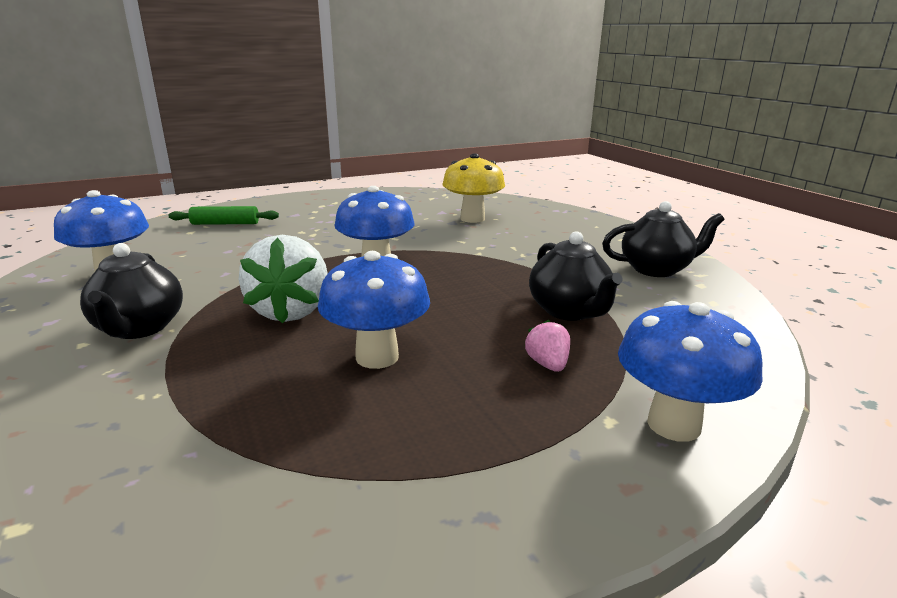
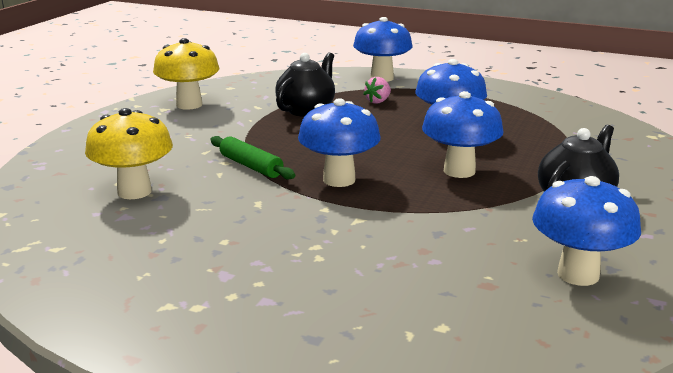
camera: 130 degrees left, 0 degrees up
green rolling pin [168,206,279,225] -> green rolling pin moved to [210,136,295,179]
white strawberry [239,235,328,324] -> blue mushroom [422,91,504,178]
black teapot [602,201,725,277] -> yellow mushroom [153,38,219,110]

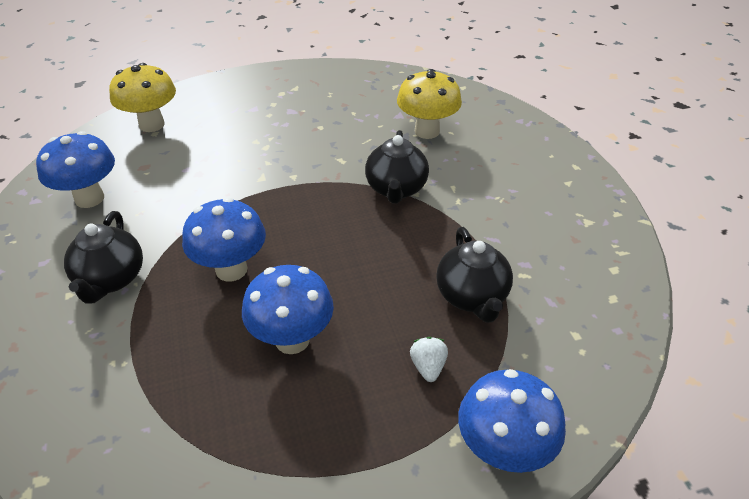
camera: 140 degrees right, 20 degrees up
yellow mushroom [153,38,219,110] -> yellow mushroom moved to [109,63,176,132]
green rolling pin [210,136,295,179] -> black teapot [365,130,429,204]
blue mushroom [298,98,381,187] -> none
pink strawberry [364,77,391,104] -> white strawberry [410,337,448,382]

